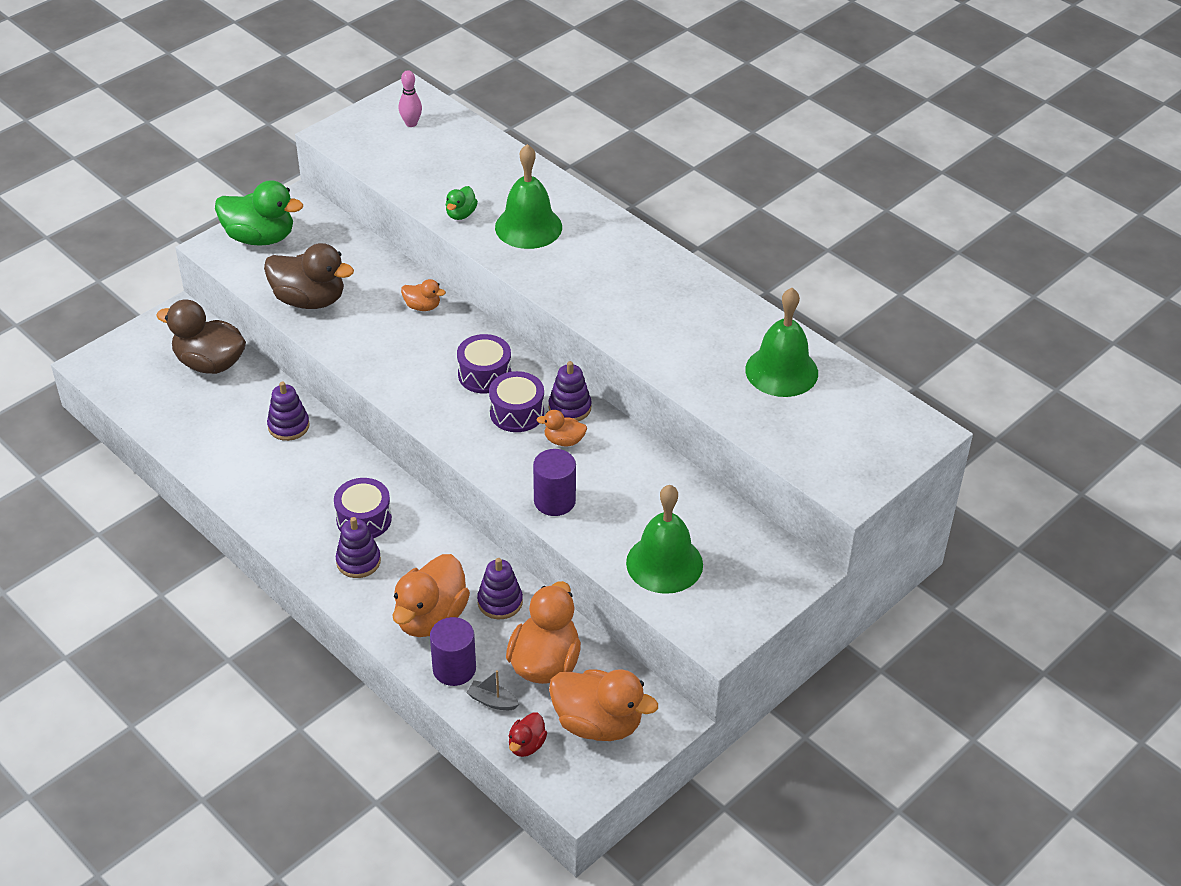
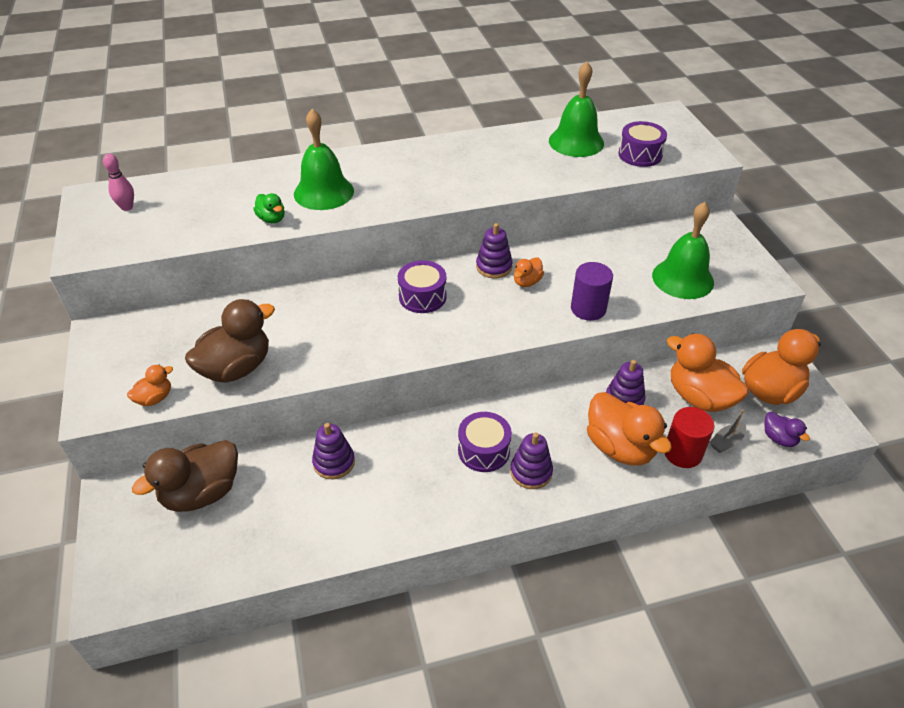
camera: 60 degrees left, 0 degrees up
green duck [215,180,303,246] -> none
orange duck [401,279,446,311] -> orange duck moved to [127,365,173,406]
purple cylinder [430,617,476,686] -> red cylinder [665,407,715,468]
purple drum [489,371,544,432] -> purple drum moved to [618,121,667,167]
red duck [509,712,547,757] -> purple duck [764,412,810,447]

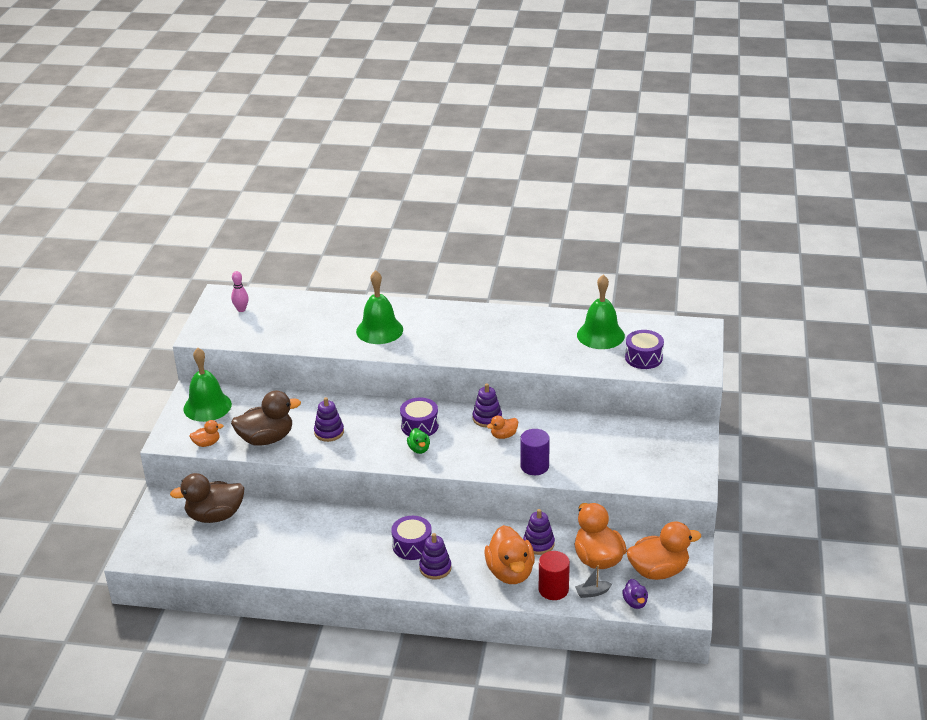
camera: 25 degrees right, 10 degrees down
green duck [253,193,285,223] -> green duck moved to [407,428,430,454]
purple stacking toy [312,423,355,479] -> purple stacking toy moved to [314,397,344,442]
green bell [652,202,714,299] -> green bell moved to [183,348,232,422]

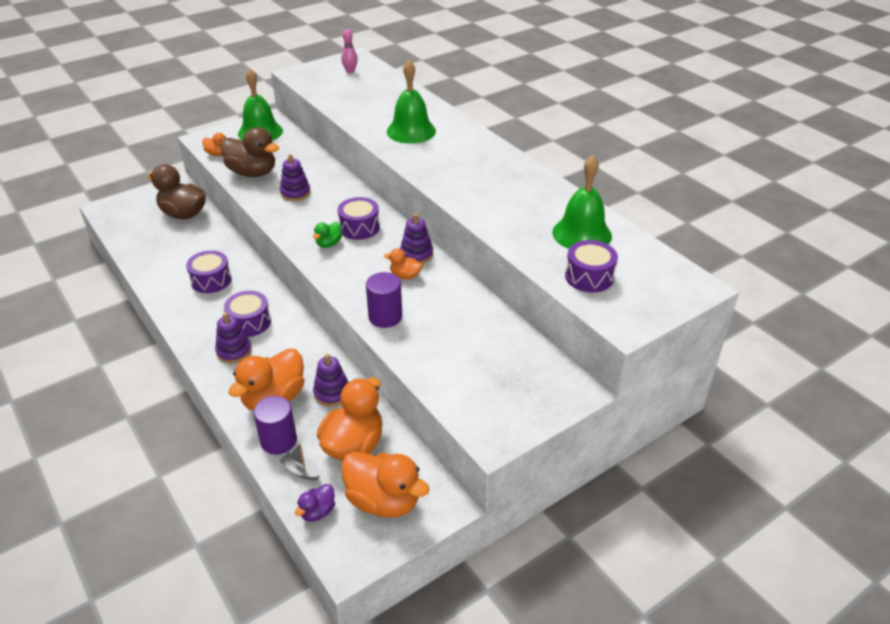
camera: 45 degrees right, 5 degrees up
red cylinder [539,551,570,600] -> purple cylinder [253,396,297,455]
none -> purple drum [186,250,232,293]

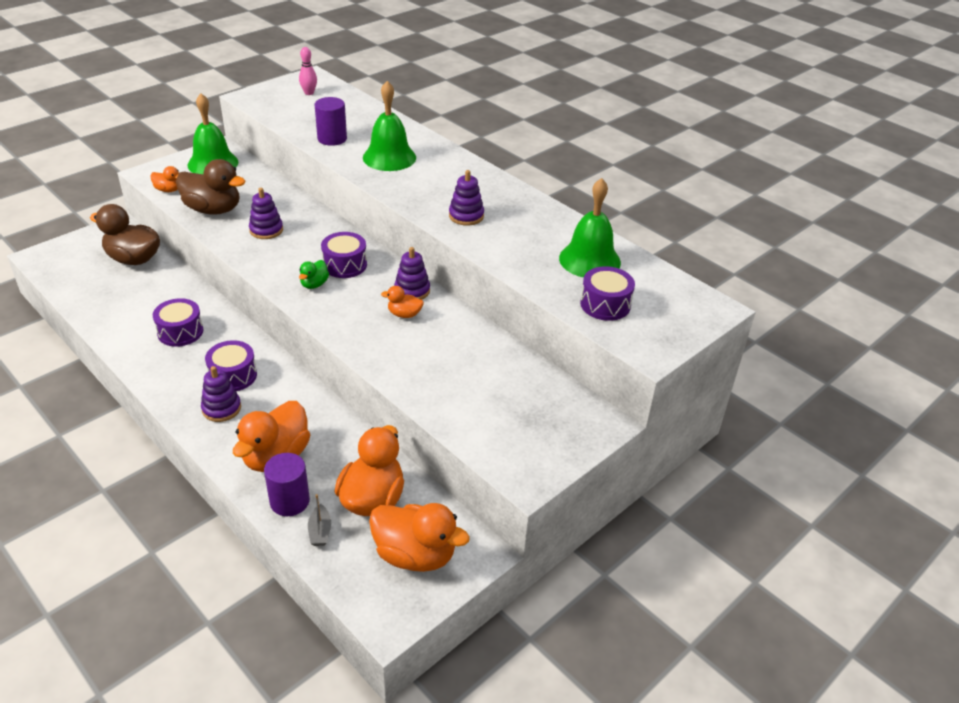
camera: 10 degrees left, 0 degrees up
grey boat [280,443,320,480] -> grey boat turned 120 degrees counterclockwise [308,494,331,546]
purple duck [295,484,335,522] -> none
purple stacking toy [313,354,348,407] -> purple stacking toy moved to [449,170,484,226]
purple cylinder [366,272,402,328] -> purple cylinder moved to [315,97,347,146]

